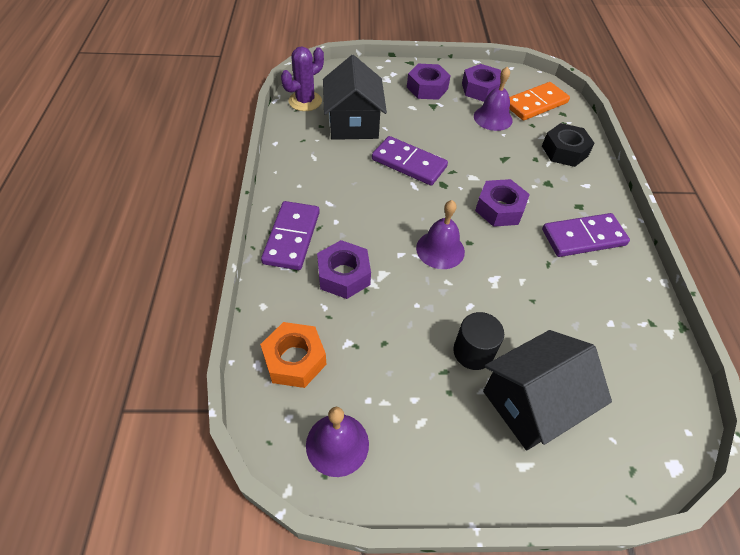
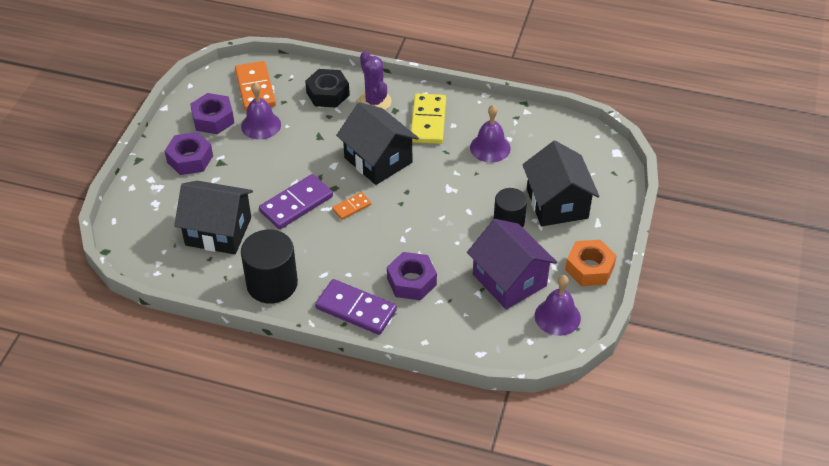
camera: 70 degrees left, 5 degrees down
orange nut [260,322,327,388] -> orange nut moved to [565,240,617,286]
purple cactus [281,47,324,111] -> purple cactus moved to [358,51,392,110]
purple bell [416,200,465,269] -> purple bell moved to [470,105,511,163]
purple nut [475,179,530,227] -> black house [336,102,419,185]
purple domino [542,213,630,257] -> yellow domino [411,94,446,144]
none -> black cylinder [241,230,298,304]
none -> orange domino [332,192,371,220]
none -> purple house [467,219,557,310]

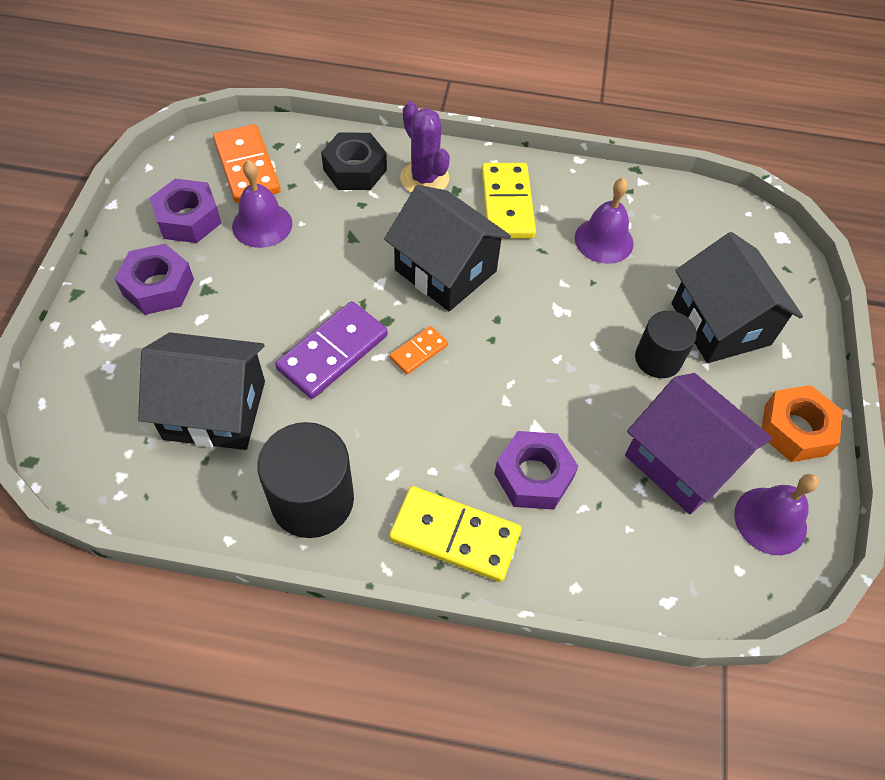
camera: 10 degrees left, 10 degrees up
purple domino [315,279,397,335] -> yellow domino [389,486,521,582]

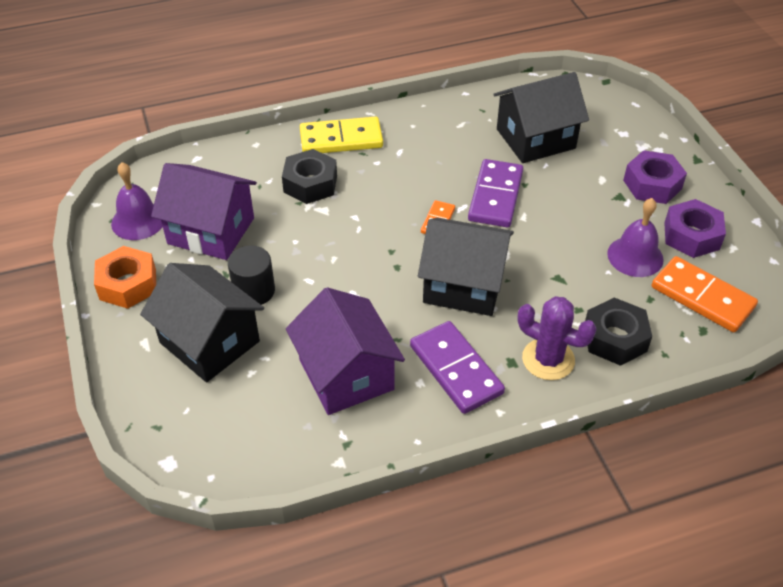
camera: 155 degrees right, 10 degrees down
black cylinder [257,422,354,538] -> none
yellow domino [481,163,536,239] -> purple domino [410,321,505,414]
purple nut [494,431,579,510] -> black nut [282,149,337,204]
purple bell [575,178,633,264] -> purple house [286,287,405,415]

